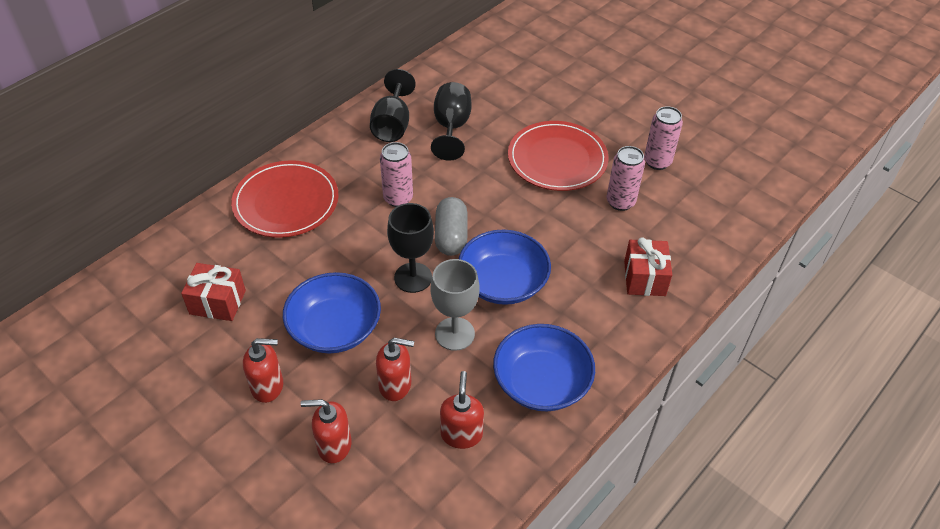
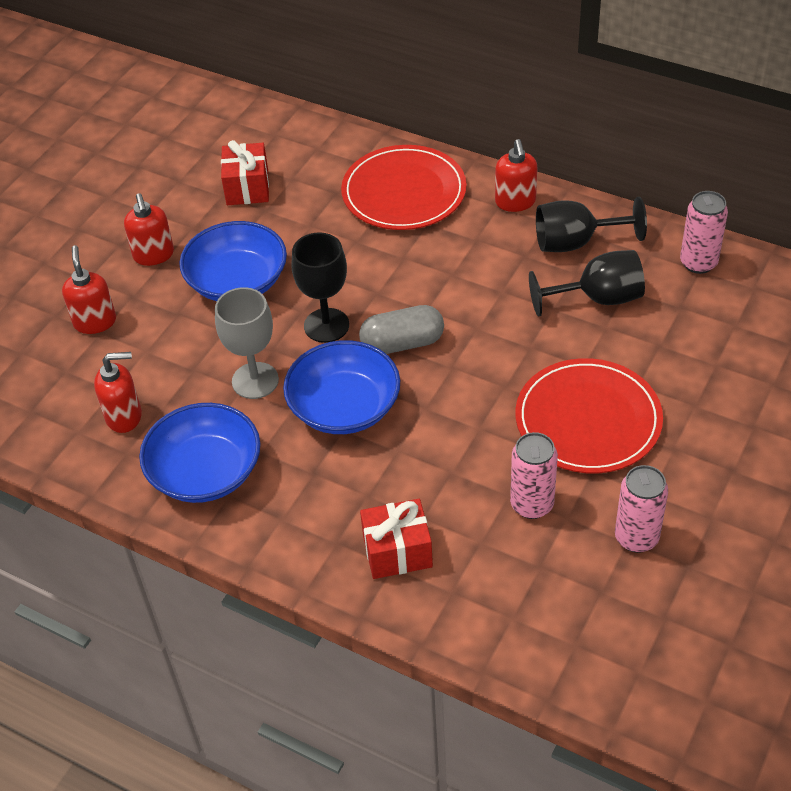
camera: 80 degrees right, 0 degrees up
red soap dispenser [376,338,414,401] -> red soap dispenser moved to [495,139,538,212]
pink can [380,142,413,207] -> pink can moved to [680,191,728,274]

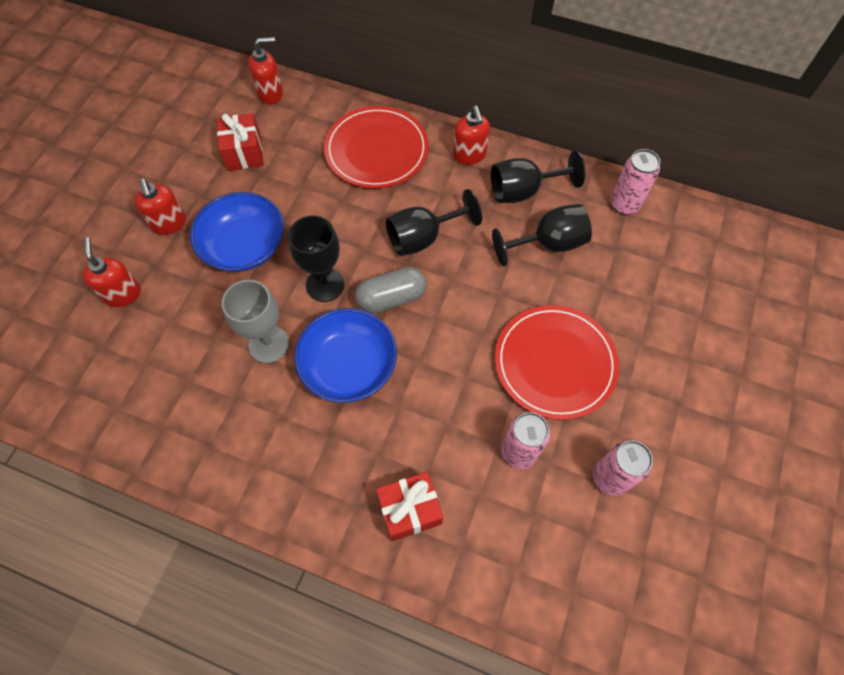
camera: 10 degrees left, 15 degrees up
red soap dispenser [94,352,142,433] -> red soap dispenser moved to [248,37,283,104]
blue bowl [139,403,261,503] -> none
none -> black goblet [386,189,482,256]

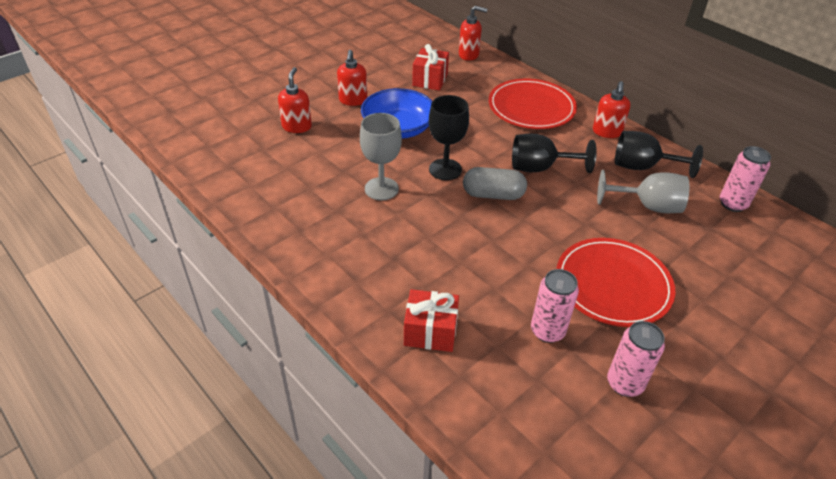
camera: 25 degrees right, 20 degrees down
blue bowl [294,308,397,403] -> none
black goblet [492,204,592,266] -> grey goblet [597,170,690,213]

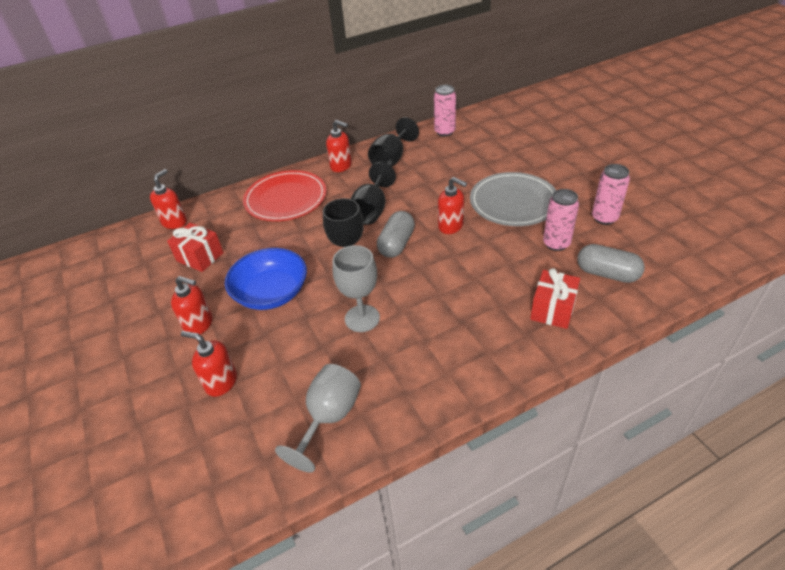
camera: 70 degrees left, 0 degrees up
red plate [556,238,676,327] -> grey plate [470,172,556,226]
grey goblet [597,170,690,213] -> grey goblet moved to [275,364,361,473]
none -> red soap dispenser [438,177,467,234]
none -> grey capsule [577,244,645,283]

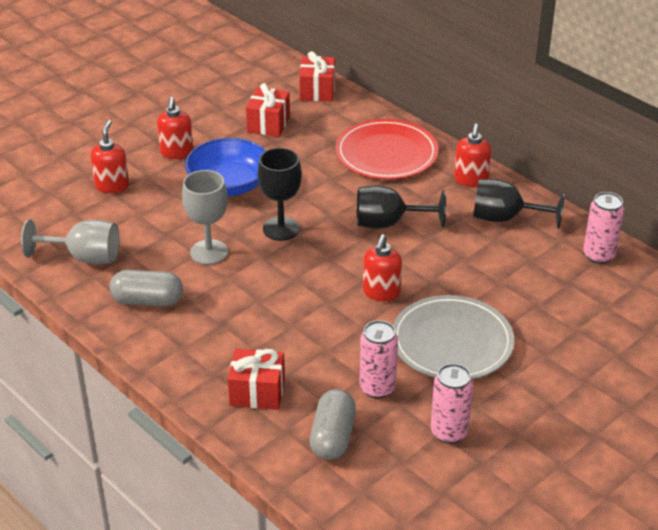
camera: 70 degrees right, 5 degrees down
red soap dispenser [150,169,187,229] -> red gift [299,51,335,101]
grey capsule [377,211,415,258] -> grey capsule moved to [110,270,183,306]

